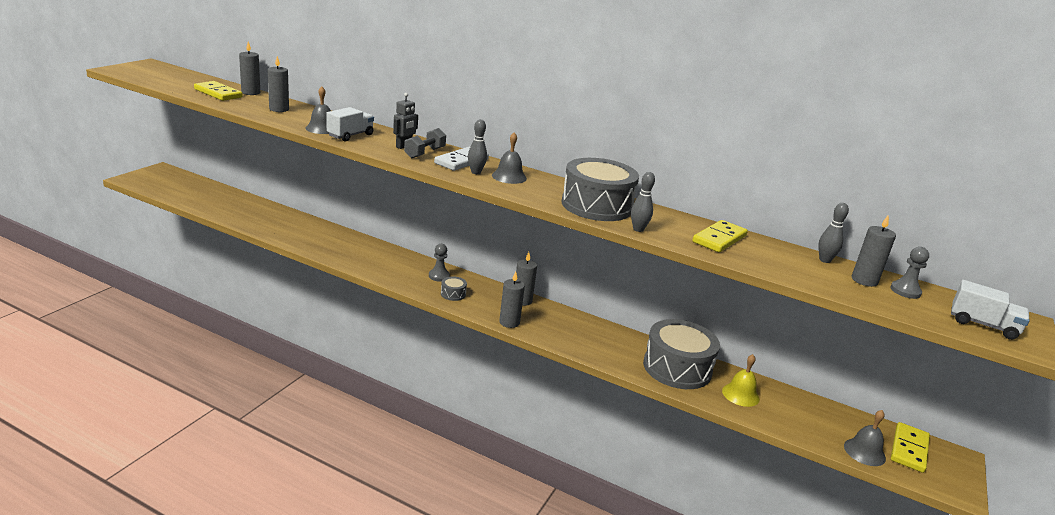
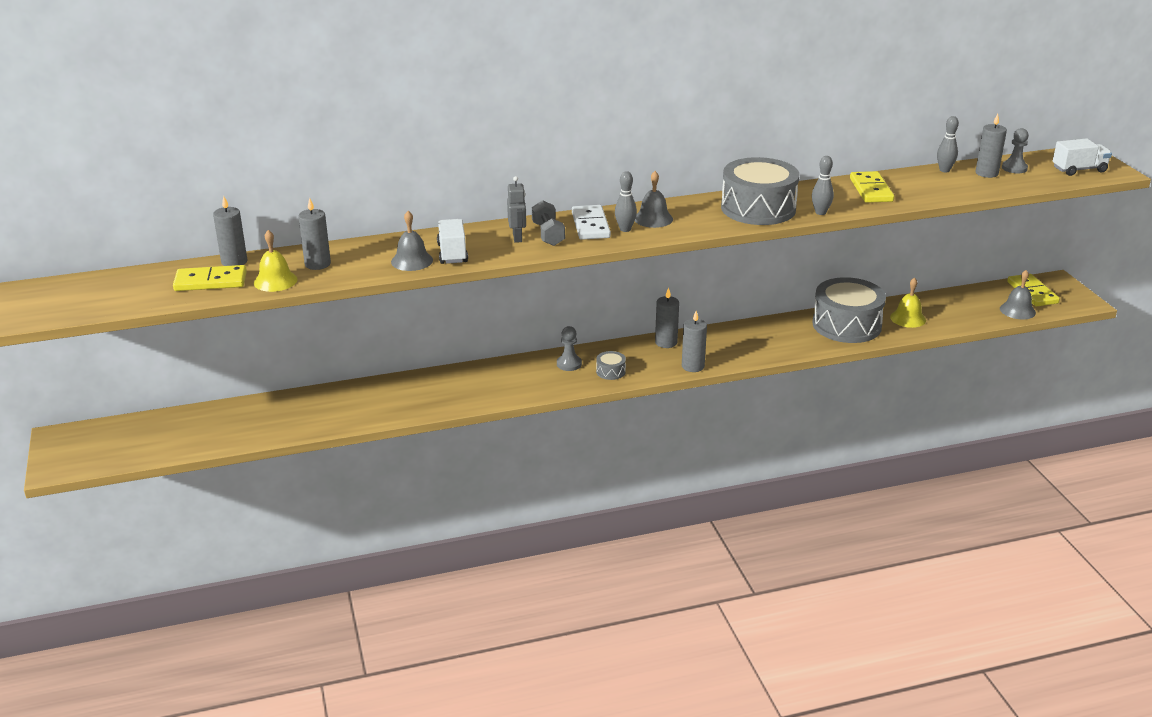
camera: 40 degrees left, 5 degrees up
none -> yellow bell [254,230,298,292]

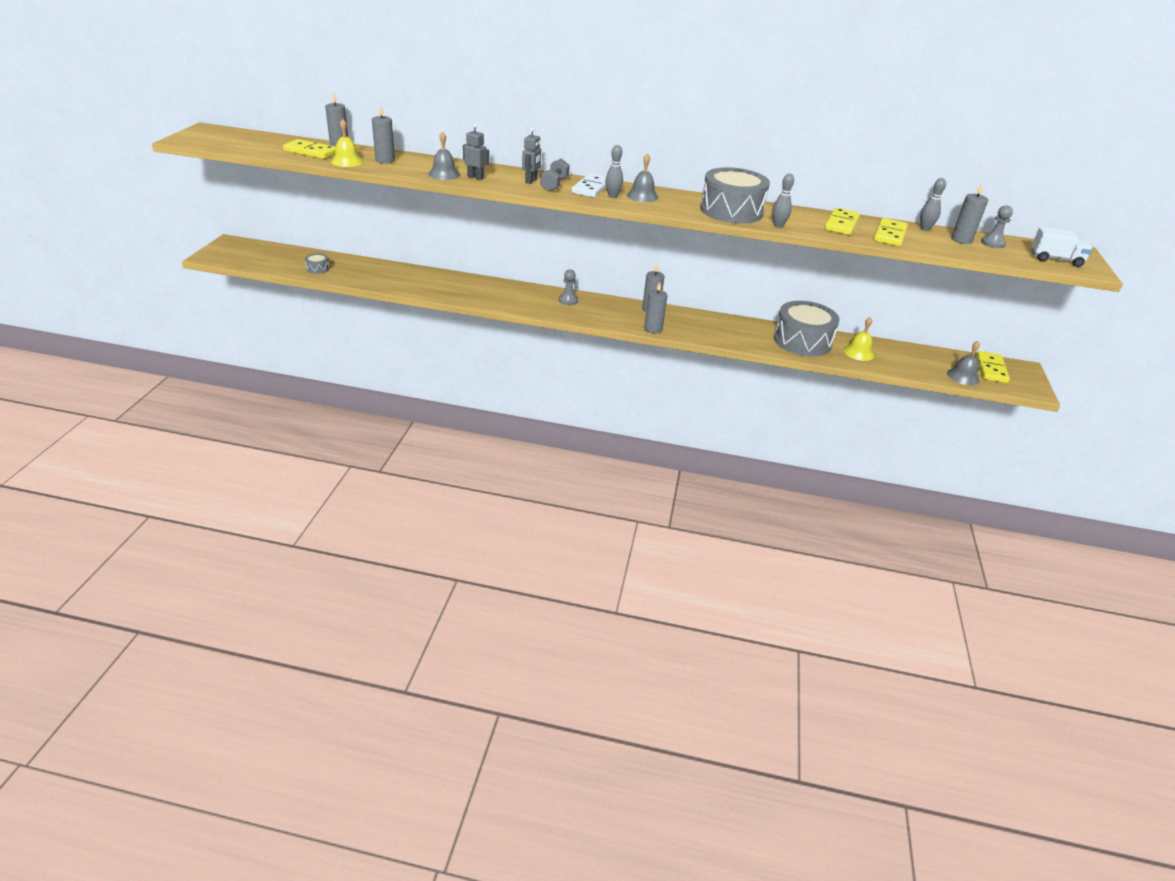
camera: 25 degrees right, 5 degrees up
white truck [437,219,468,264] -> grey robot [463,124,489,180]
grey drum [596,351,626,380] -> grey drum moved to [305,253,329,274]
none -> yellow domino [874,218,908,246]

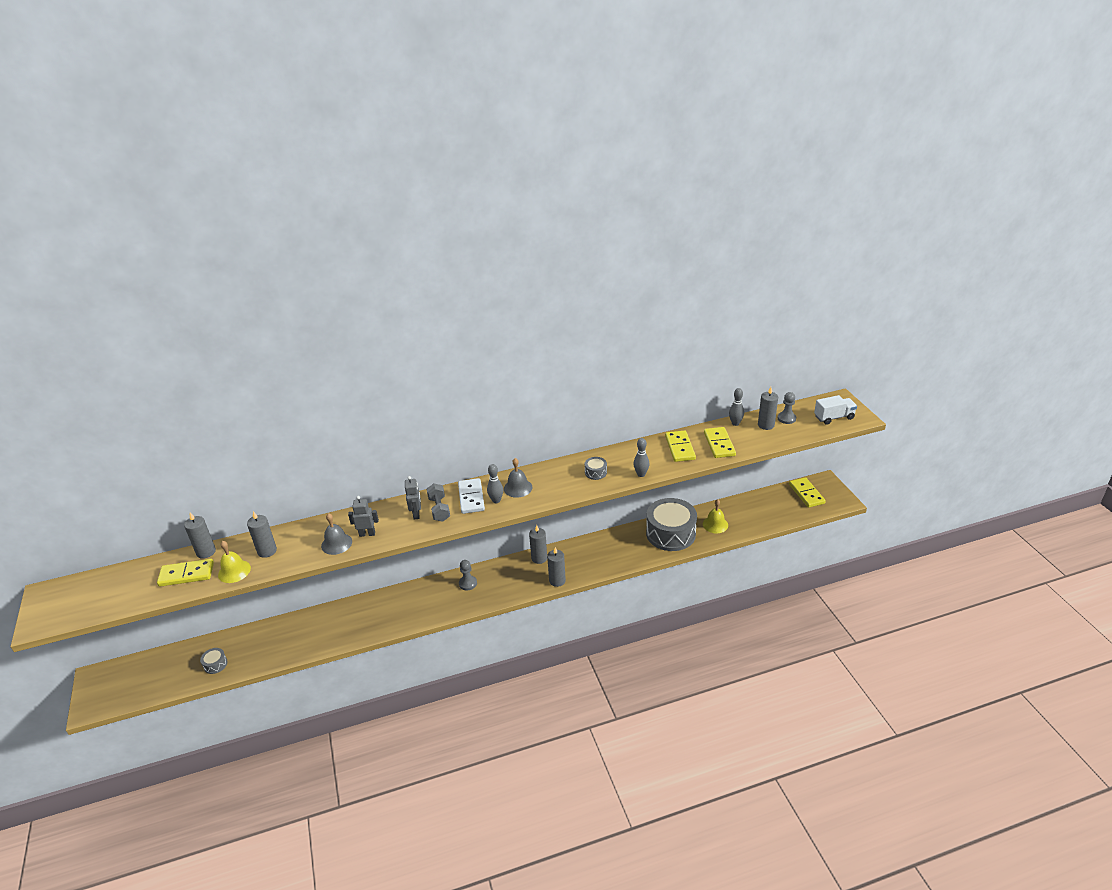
camera: 25 degrees left, 0 degrees up
grey drum [700,167,770,224] -> grey drum [585,457,607,480], size x0.41
grey bell [947,341,980,385] -> none

